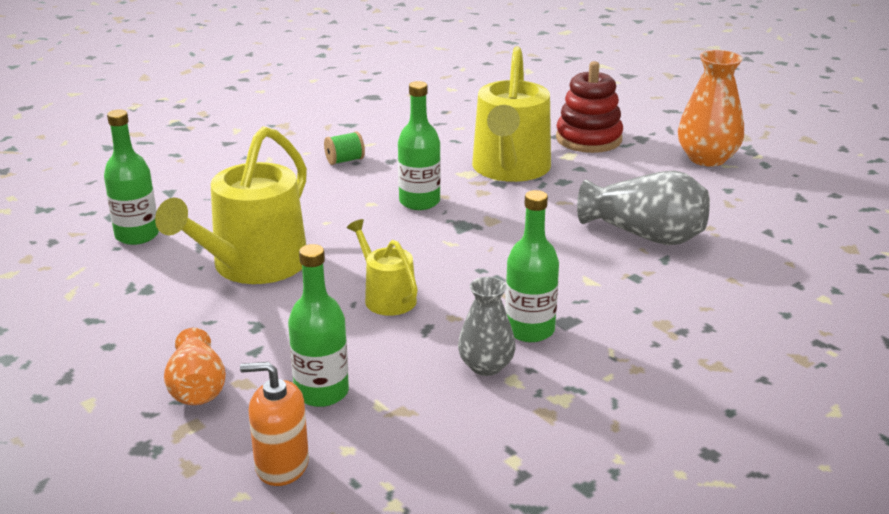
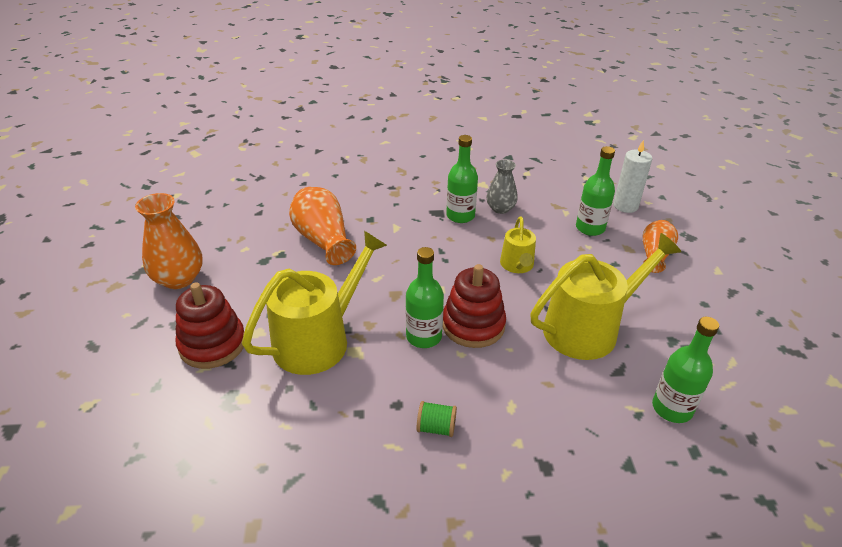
camera: 145 degrees left, 10 degrees up
orange soap dispenser [240,362,309,486] -> white candle [613,140,652,213]
grey vase [577,171,710,245] -> orange vase [289,187,356,265]
none -> red stacking toy [443,264,506,348]

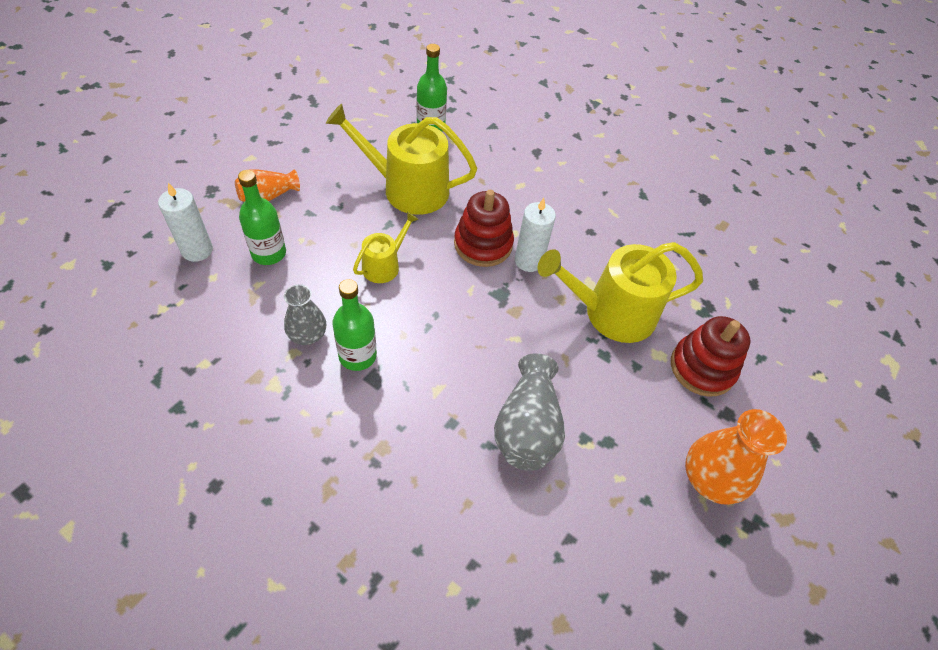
camera: 145 degrees left, 15 degrees up
orange vase [289,187,356,265] -> grey vase [494,353,565,471]
green bottle [406,247,444,348] -> white candle [515,198,556,272]
green spool [417,401,457,437] -> none

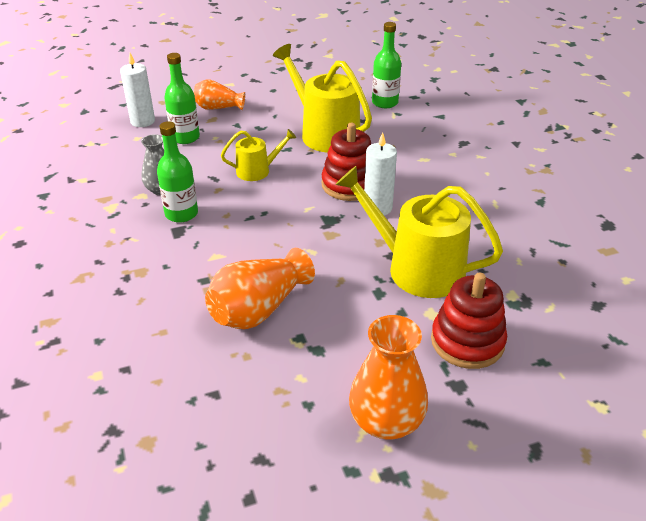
camera: 40 degrees right, 15 degrees down
grey vase [494,353,565,471] -> orange vase [205,248,315,329]

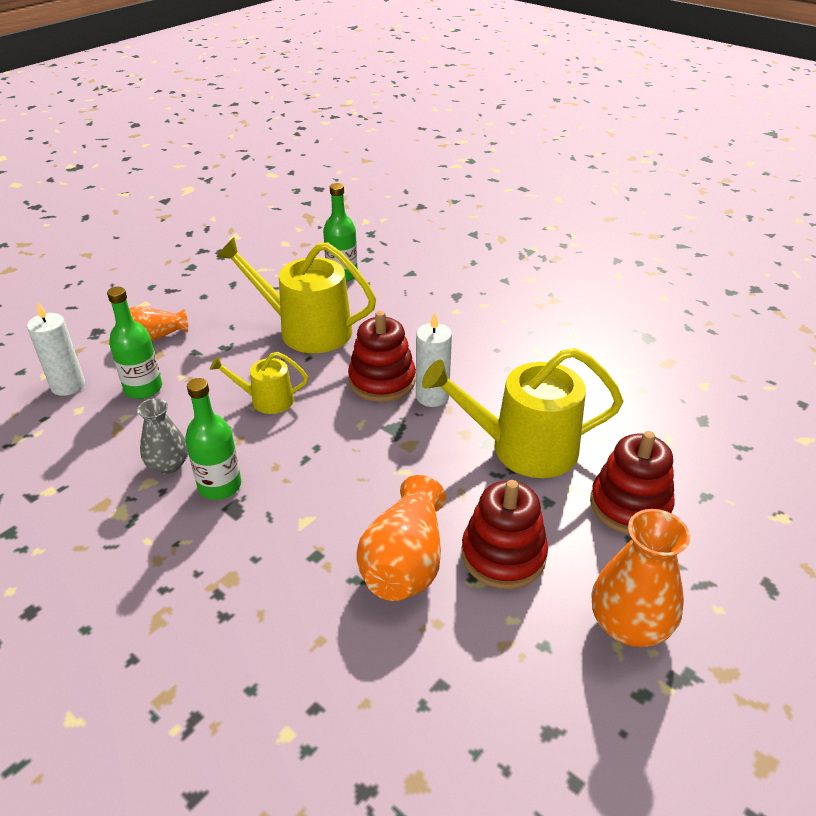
camera: 30 degrees left, 0 degrees up
yellow watering can [221,129,296,181] -> yellow watering can turned 135 degrees counterclockwise [210,352,308,414]
none -> red stacking toy [462,480,548,589]

